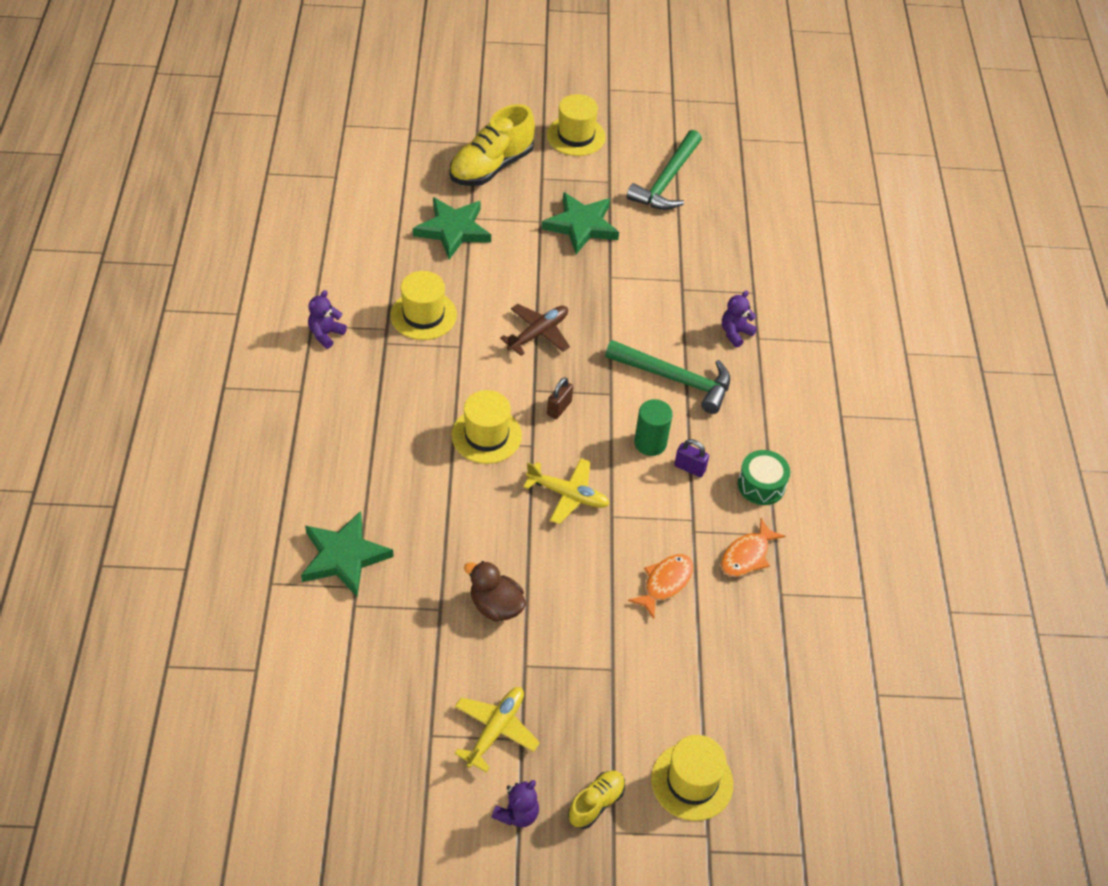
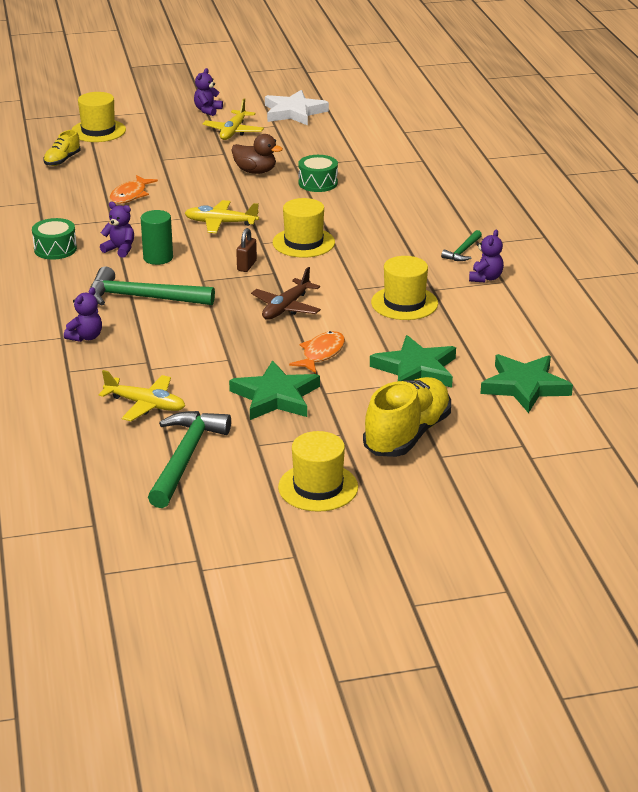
camera: 170 degrees right, 20 degrees down
green star [301,511,394,597] -> green star moved to [480,354,573,413]
yellow shoe [568,771,625,829] -> yellow shoe moved to [43,130,81,166]
purple padlock [674,439,709,477] -> purple teddy bear [100,202,134,258]
orange fish [721,518,786,577] -> orange fish moved to [289,331,345,373]
none -> yellow plane [99,370,185,421]
none -> white star [265,90,329,126]
none -> green drum [298,155,338,192]
none -> green hammer [441,230,482,261]

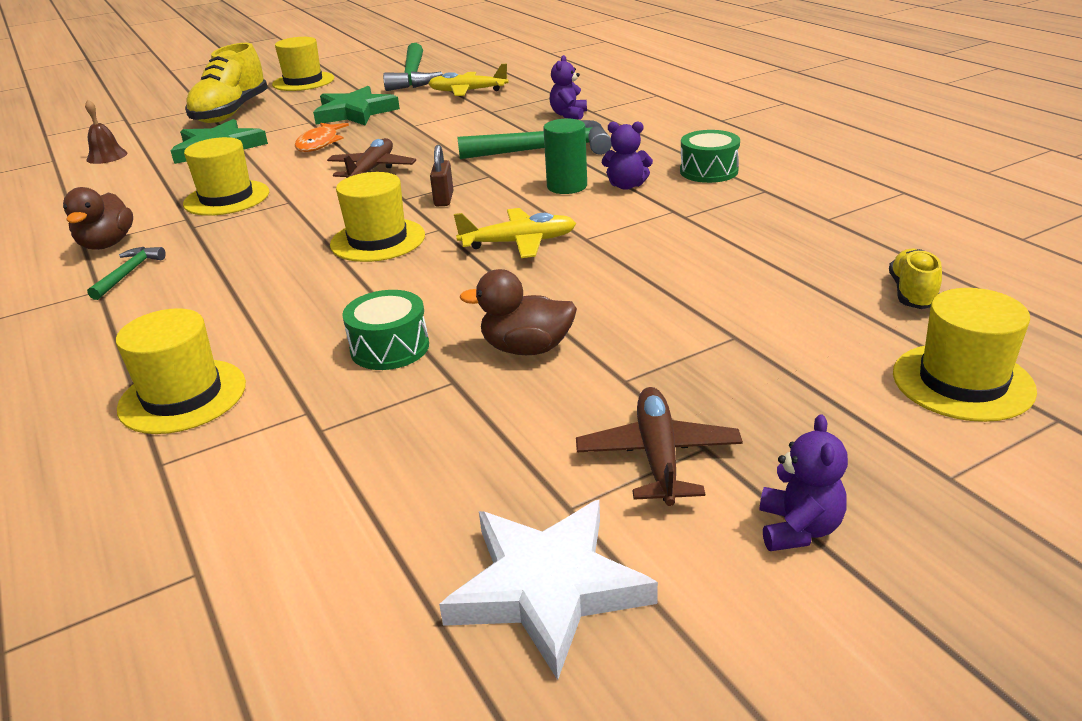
camera: 165 degrees right, 0 degrees up
orange fish [110,175,158,204] -> none
yellow plane [202,99,264,140] -> brown plane [576,387,743,506]
purple teddy bear [469,230,504,282] -> brown duck [63,187,133,250]
green star [480,354,573,413] -> brown bell [85,100,127,164]
none -> yellow hat [116,308,246,434]

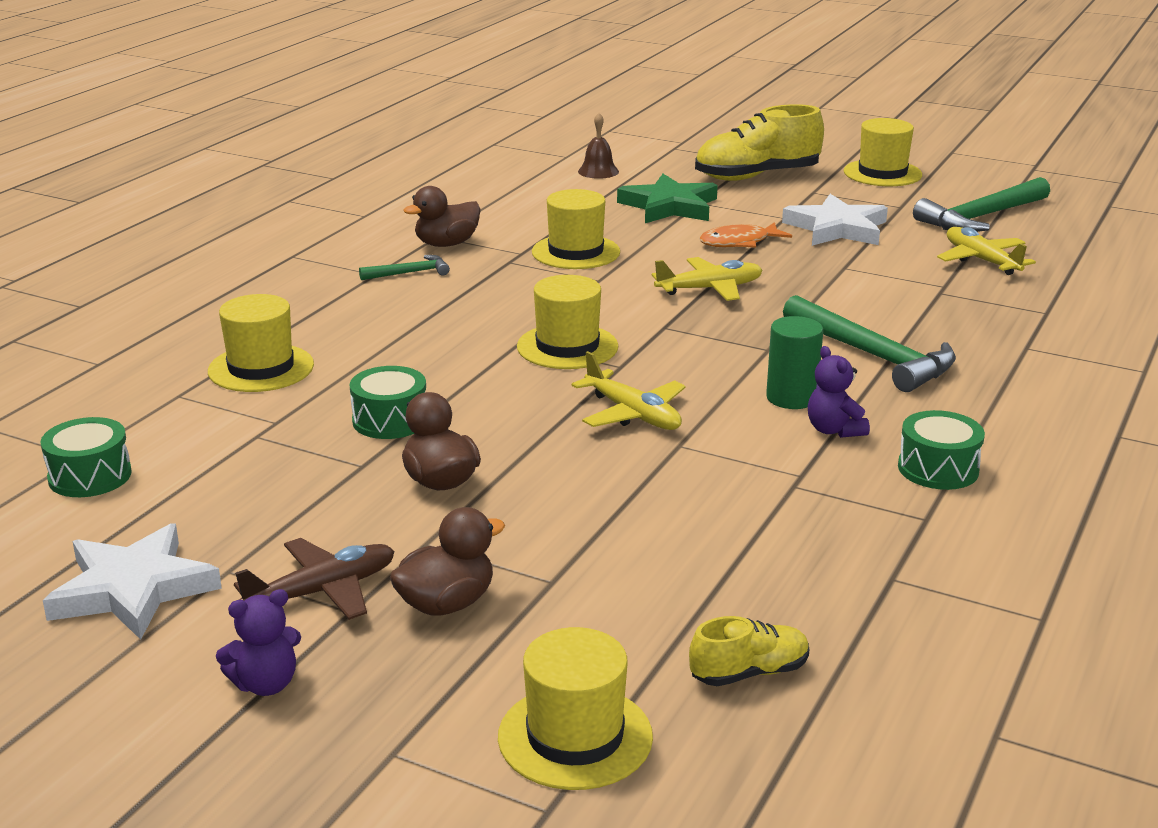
camera: 55 degrees right, 5 degrees down
green star [313,86,400,126] -> white star [782,194,888,246]
brown plane [327,138,416,178] -> yellow plane [652,257,763,301]
brown padlock [430,145,453,206] -> none
purple teddy bear [550,55,587,120] -> none
none -> green drum [40,417,132,497]
none -> brown duck [390,507,505,616]

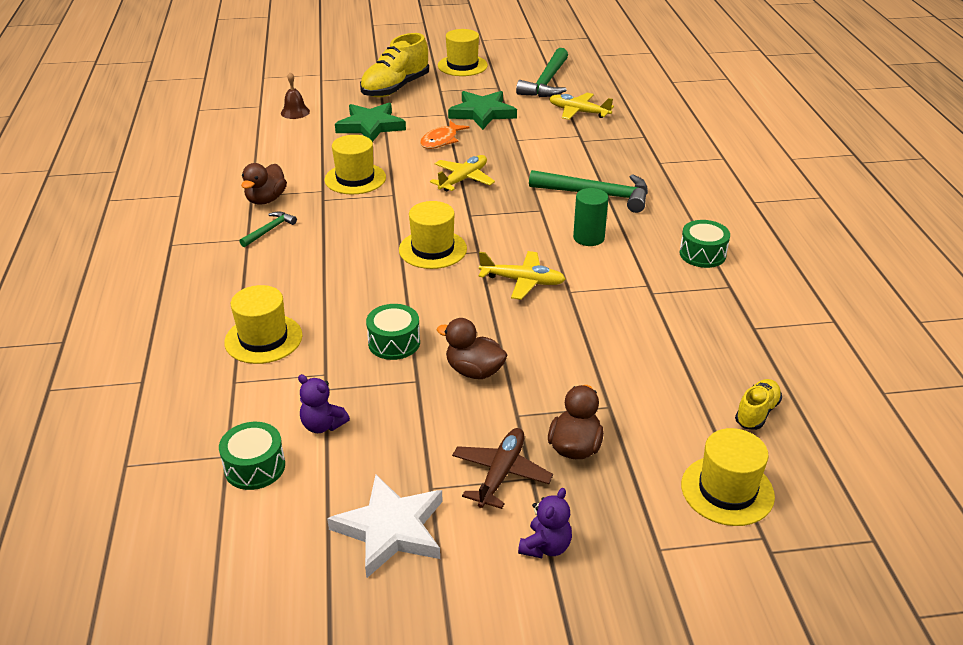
camera: 35 degrees left, 10 degrees up
white star [782,194,888,246] -> green star [448,91,517,130]
purple teddy bear [808,346,870,438] -> purple teddy bear moved to [298,374,350,433]

